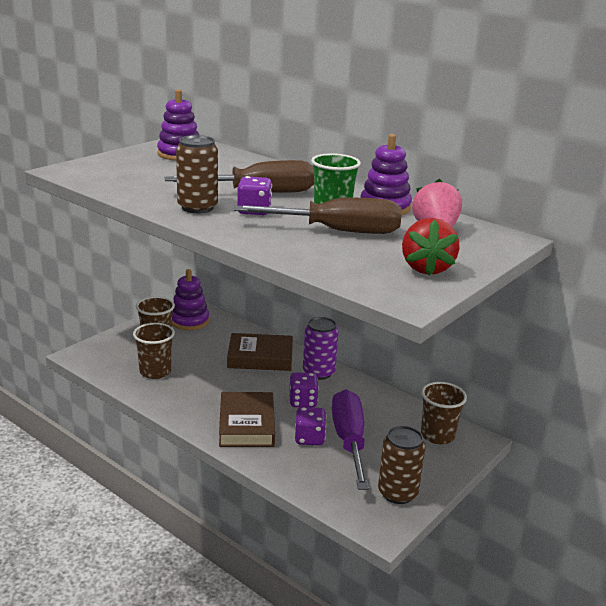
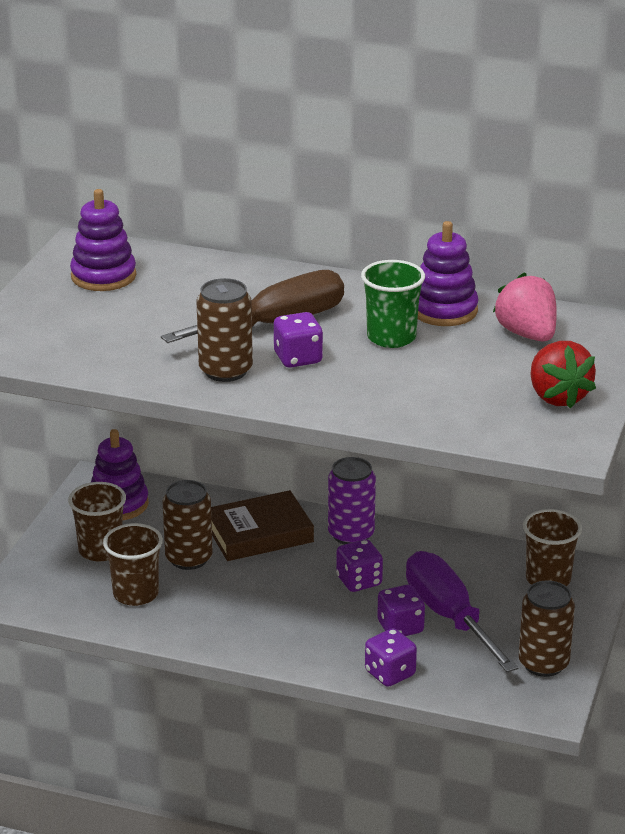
camera: 20 degrees left, 5 degrees up
brown book [219,392,275,447] -> none
brown screwdriver [233,198,401,234] -> none
none -> brown can [163,480,213,570]
none -> purple dice [365,628,417,687]

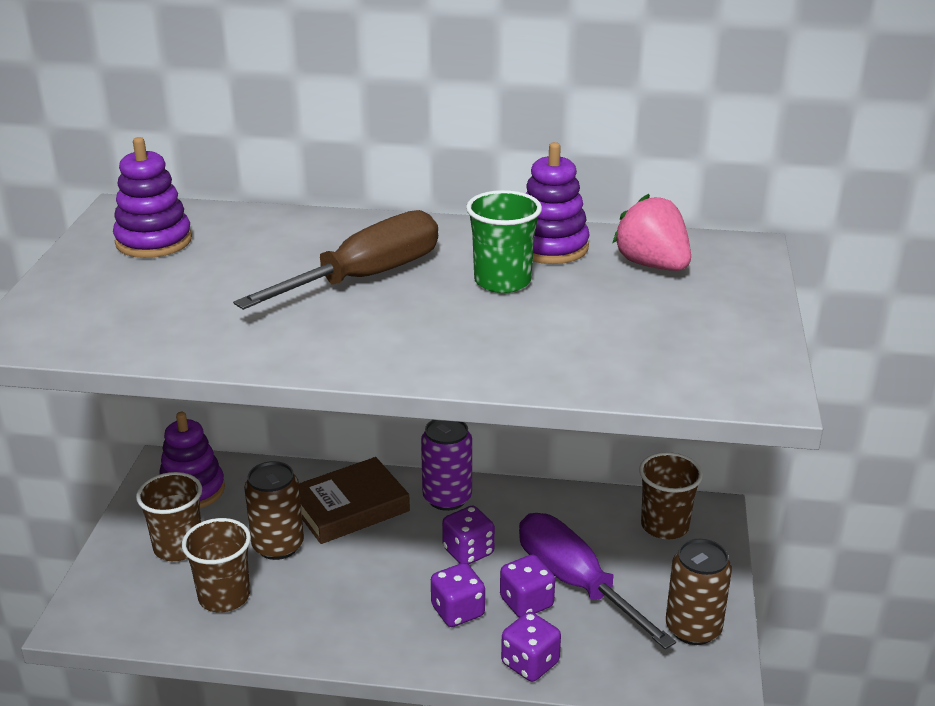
camera: 10 degrees left, 0 degrees up
brown can [196,278,253,382] -> none
purple dice [274,312,323,368] -> purple dice moved to [431,563,485,627]
red strawberry [531,341,596,409] -> none

